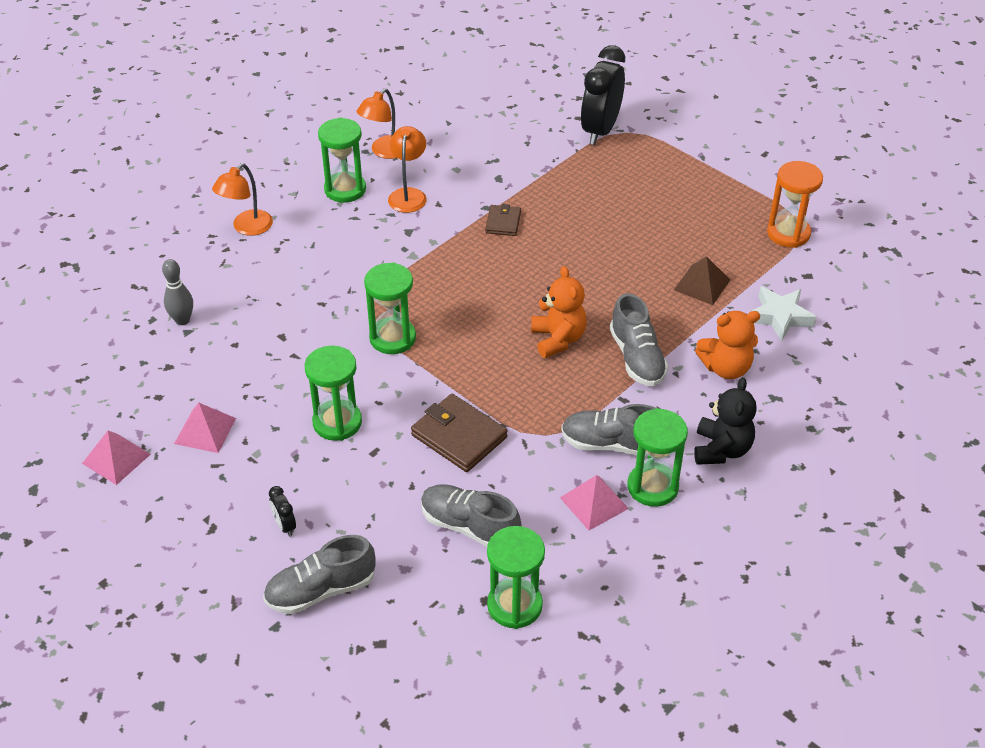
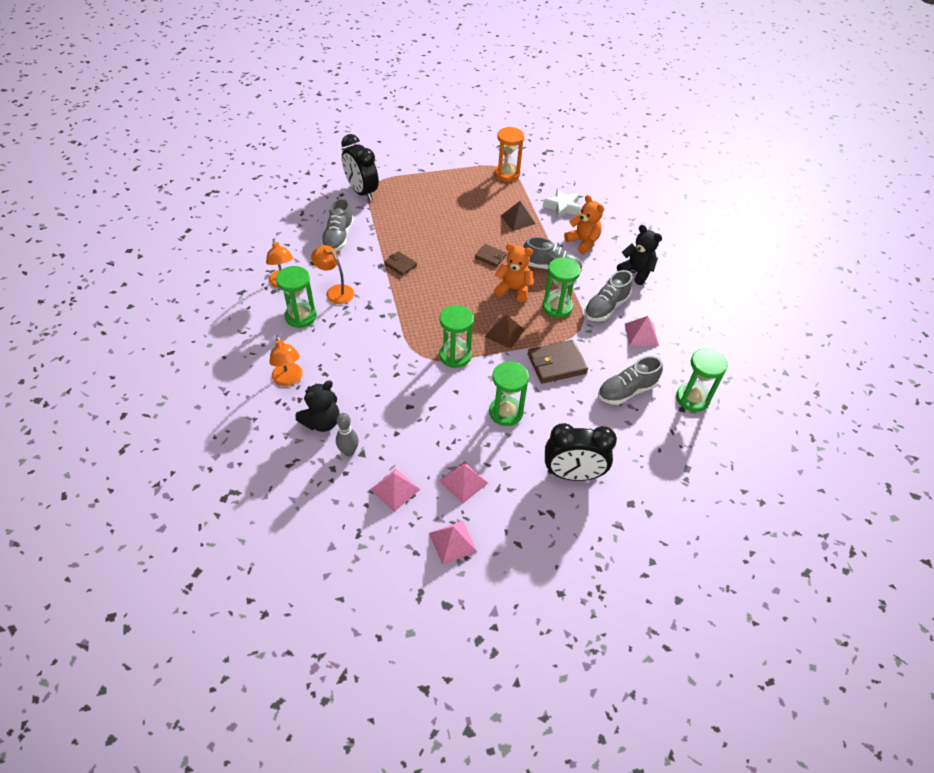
camera: 60 degrees left, 5 degrees up
grey shoe [263,535,376,614] -> grey shoe moved to [321,198,354,251]
black clock [269,486,296,536] -> black clock [545,423,617,481], size x2.38
green hourglass [628,408,688,507] -> green hourglass moved to [542,257,580,318]
orange teddy bear [695,311,760,379] -> orange teddy bear turned 60 degrees counterclockwise [564,195,604,254]
none -> black teddy bear [296,380,340,432]
none -> pink pyramid [370,469,420,512]
none -> brown wallet [475,244,507,267]
none -> brown pyramid [485,315,525,349]

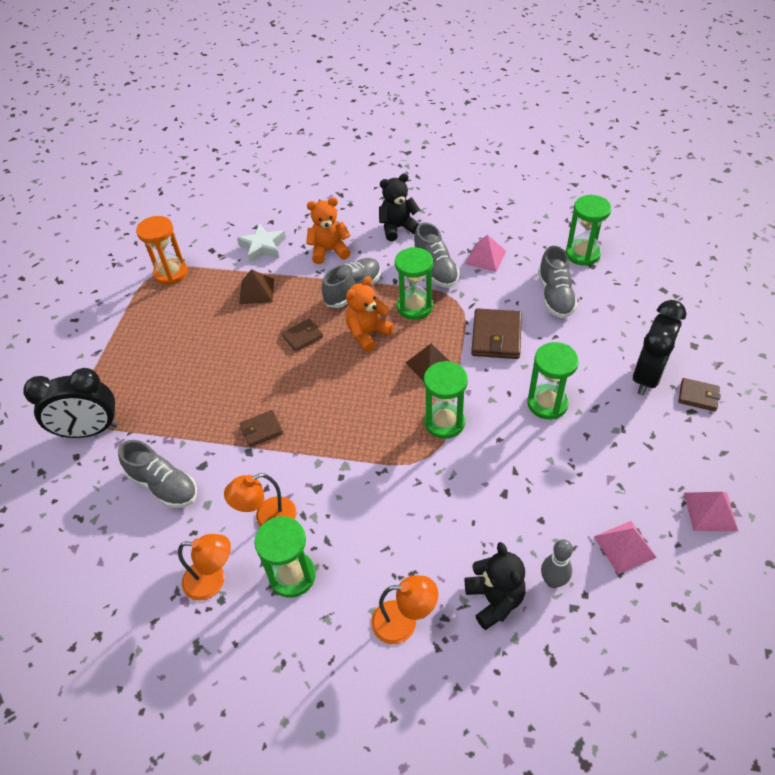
camera: 60 degrees left, 0 degrees up
pink pyramid [439,461,488,504] -> none
none -> brown wallet [678,378,721,411]

